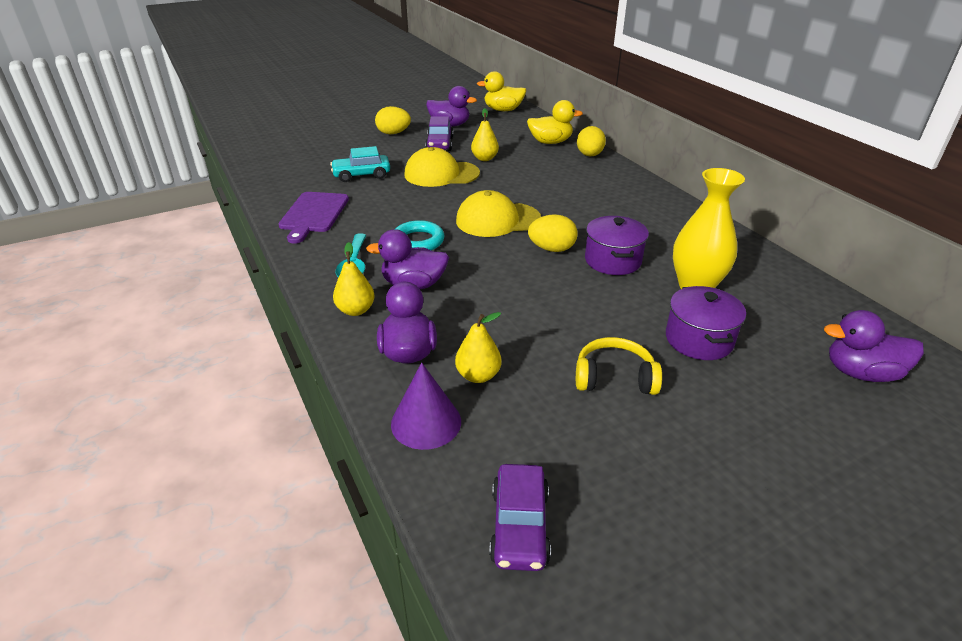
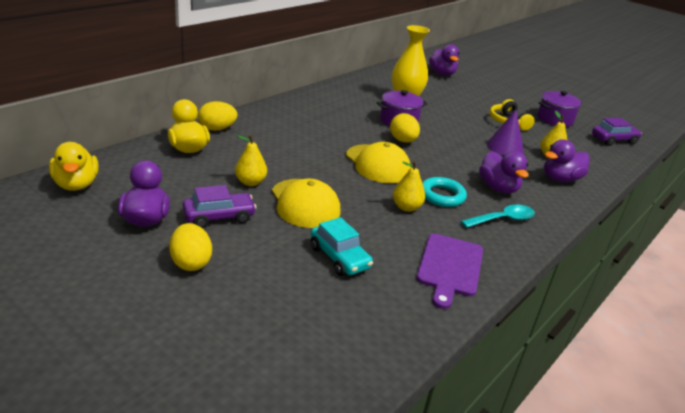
camera: 115 degrees left, 5 degrees down
purple cutting board [279,192,349,244] -> purple cutting board turned 120 degrees clockwise [417,234,483,309]
yellow pear [333,242,375,316] -> yellow pear moved to [393,161,425,212]
purple cone [391,362,461,450] -> purple cone moved to [487,110,524,155]
purple pot [666,286,746,360] -> purple pot moved to [537,91,582,127]

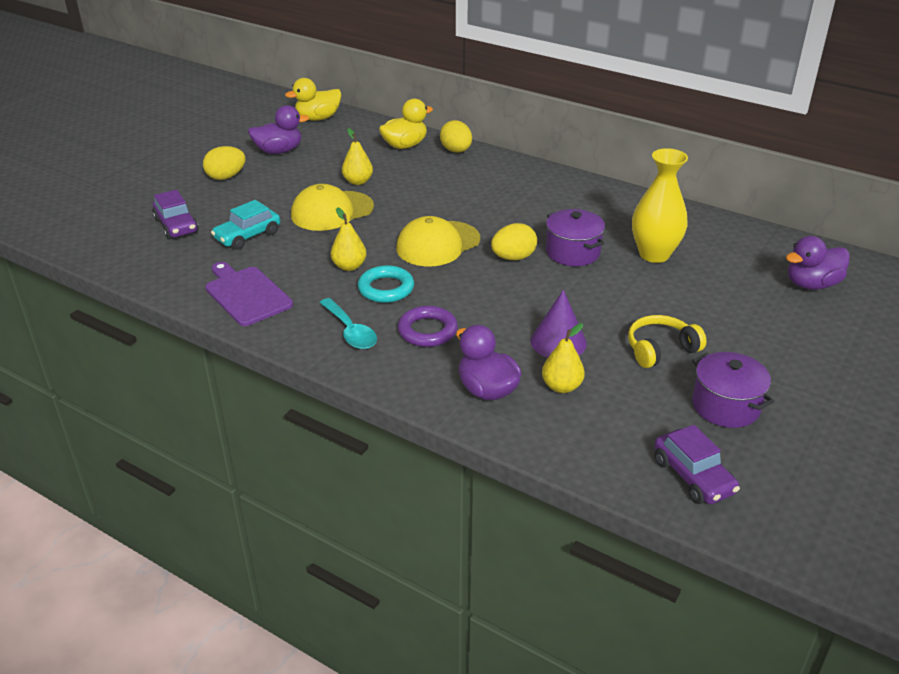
camera: 85 degrees right, 5 degrees up
purple car [183,185,257,228] -> purple car moved to [152,190,199,239]
purple cutting board [417,234,483,309] -> purple cutting board turned 45 degrees clockwise [205,262,293,326]
purple duck [479,151,529,193] -> purple ring [398,306,458,347]

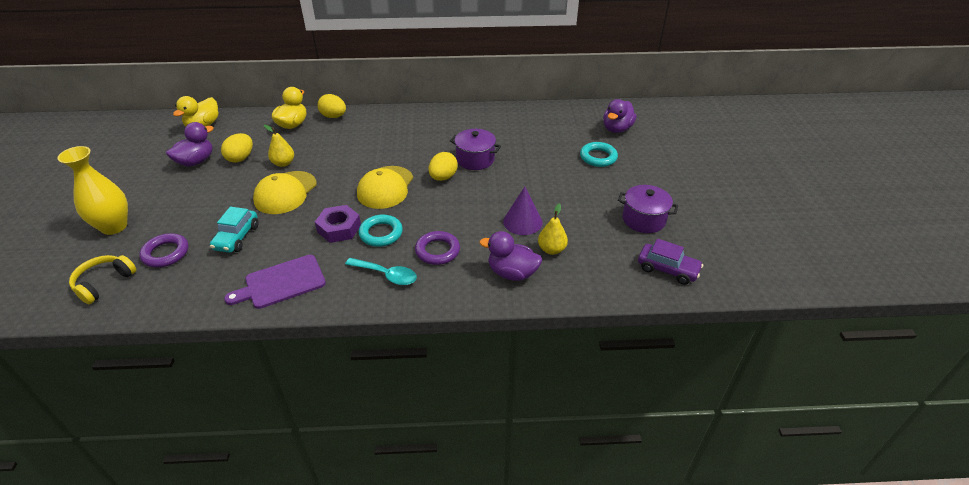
camera: 35 degrees left, 5 degrees up
purple car [152,190,199,239] -> purple ring [139,233,189,267]
yellow egg [203,146,246,180] -> yellow egg moved to [221,133,253,163]
purple cutting board [205,262,293,326] -> purple cutting board turned 45 degrees counterclockwise [224,255,326,309]
yellow pear [331,207,367,271] -> purple nut [315,205,361,243]
yellow headphones [628,315,707,368] -> yellow headphones moved to [69,255,137,304]
yellow vase [632,148,688,263] -> yellow vase moved to [57,146,128,235]
none -> turquoise ring [580,142,618,167]

